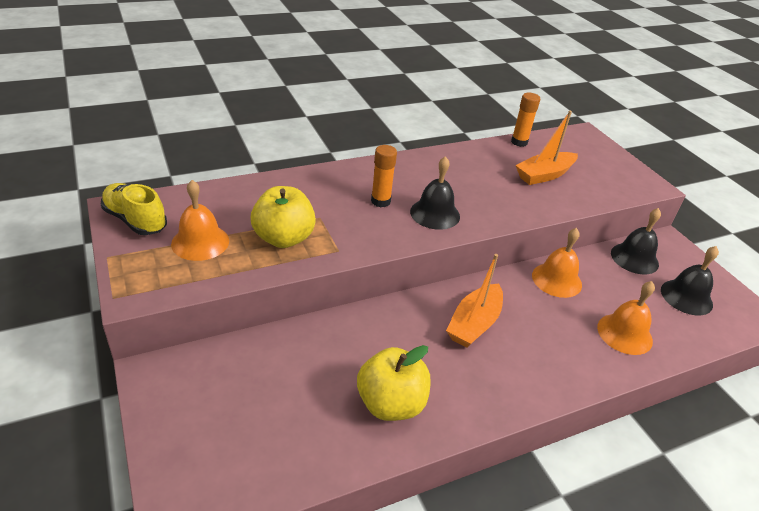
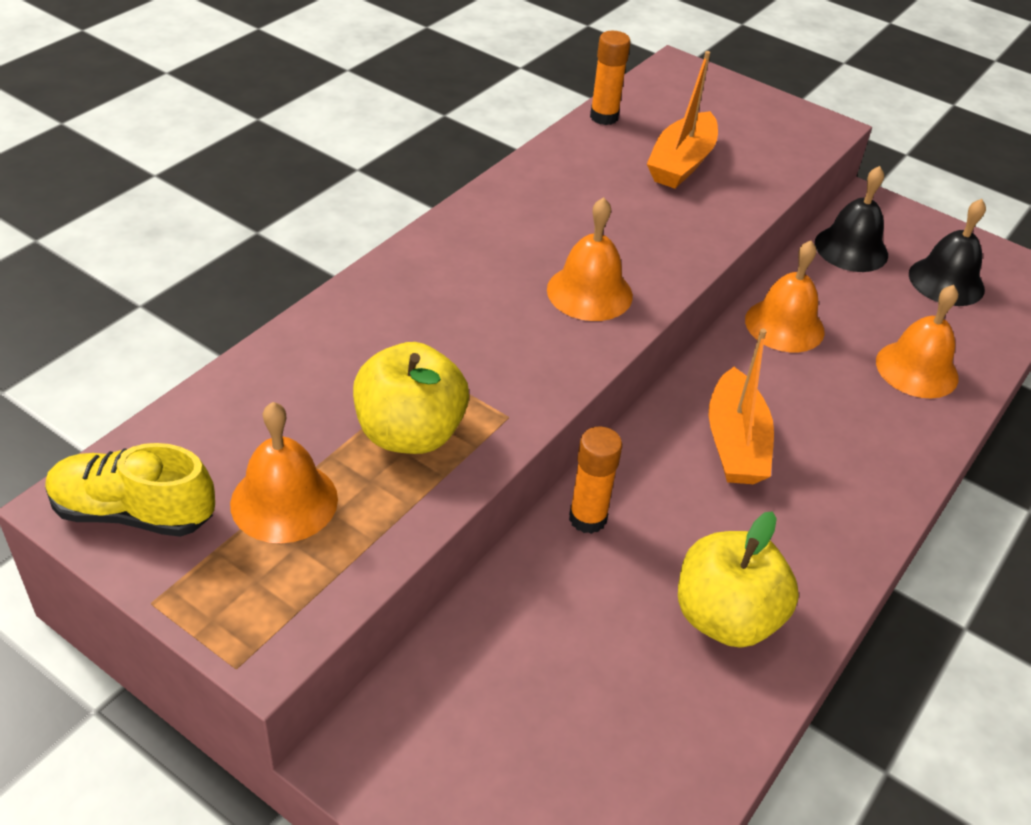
camera: 30 degrees left, 5 degrees up
orange glue stick [371,145,397,207] -> orange glue stick moved to [569,426,622,534]
black bell [410,156,460,230] -> orange bell [547,197,633,321]

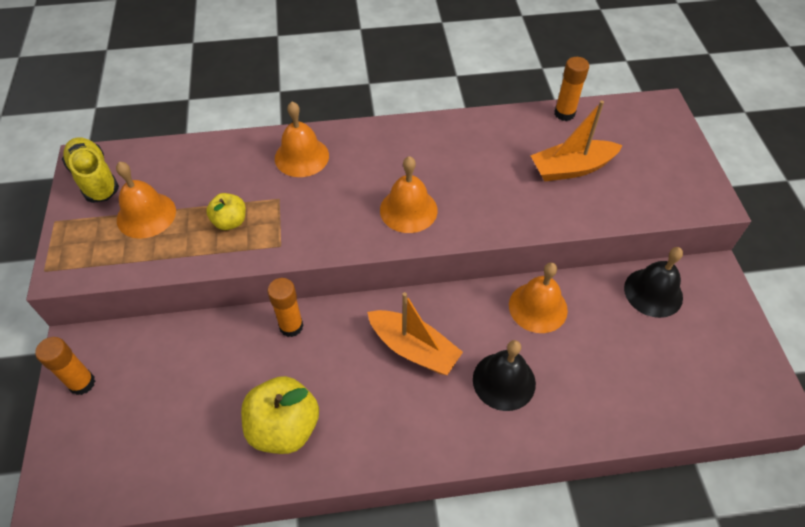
camera: 50 degrees right, 10 degrees up
yellow apple [353,342,469,454] -> yellow apple [206,193,246,230], size x0.57
orange boat [708,329,774,484] -> orange boat turned 105 degrees counterclockwise [367,292,463,375]
orange bell [876,285,959,398] -> orange bell moved to [275,101,329,177]
black bell [909,199,986,306] -> black bell moved to [473,340,536,411]
none -> orange glue stick [35,337,95,395]

